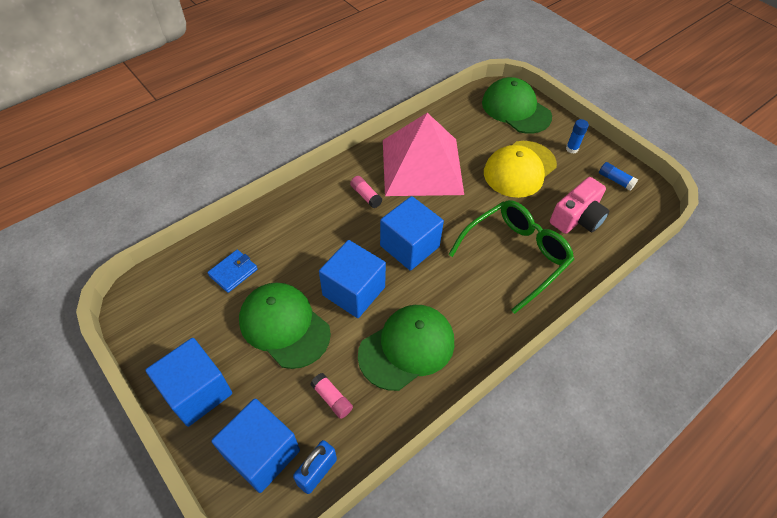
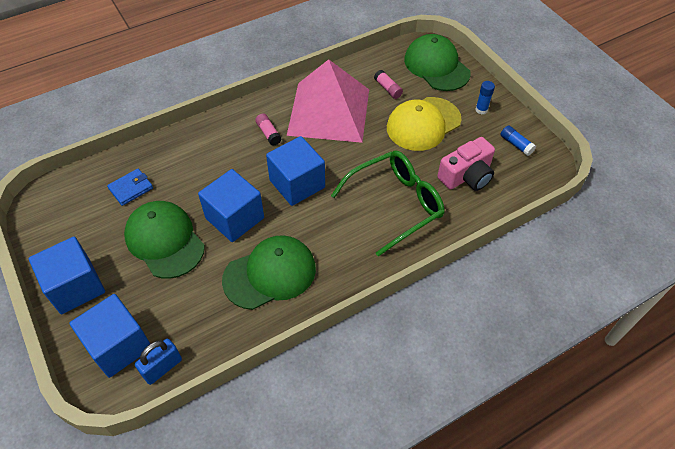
camera: 10 degrees right, 0 degrees up
pink glue stick [310,373,353,419] -> pink glue stick moved to [374,70,403,99]

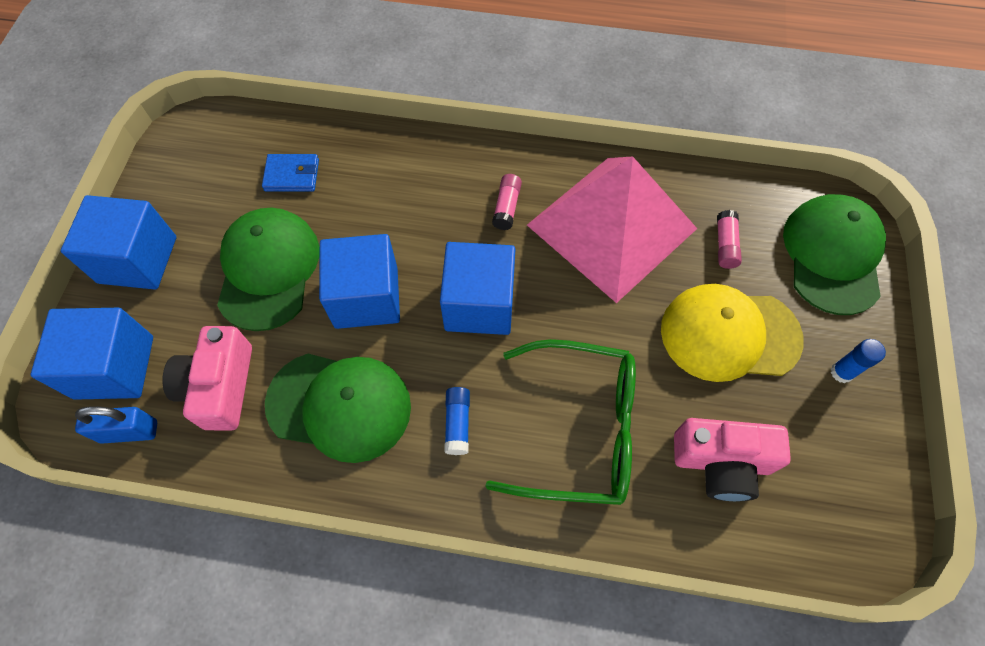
camera: 40 degrees right, 10 degrees up
blue glue stick [500,125,536,156] -> blue glue stick moved to [444,387,470,455]
none -> pink camera [162,326,252,431]

